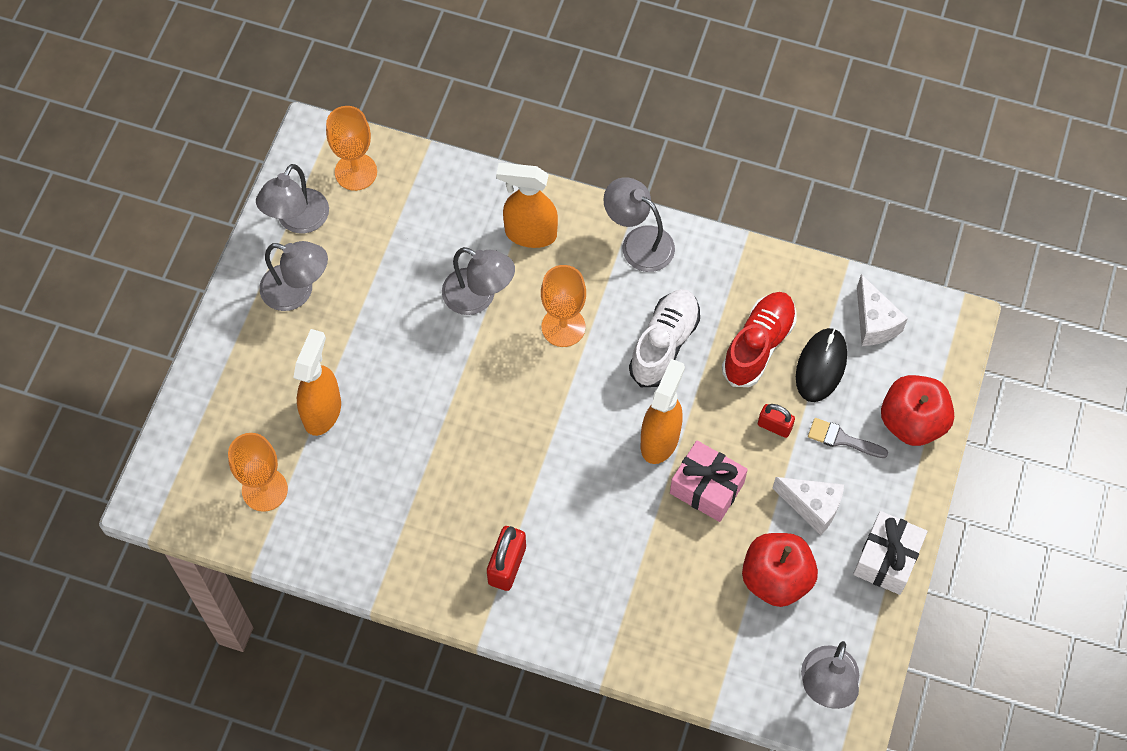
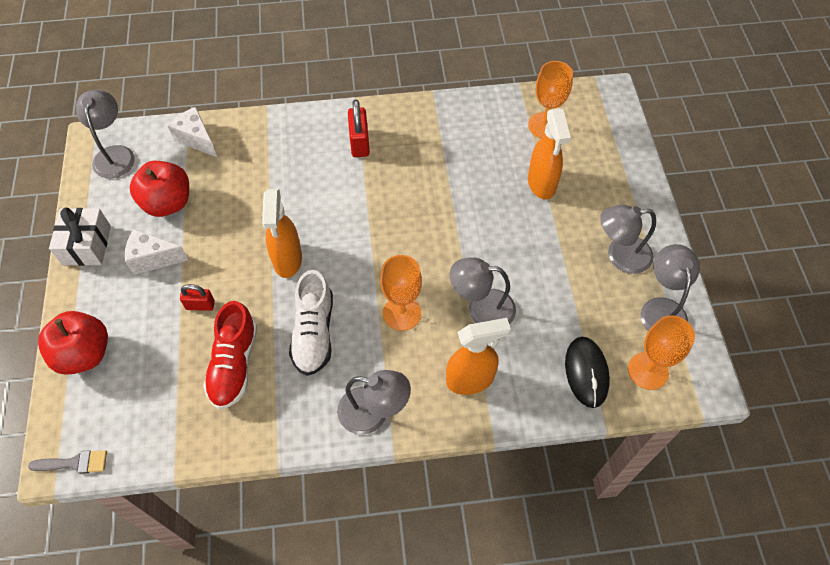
camera: 155 degrees right, 5 degrees down
pink gift [670,441,748,522] -> none
black mouse [796,328,847,402] -> black mouse moved to [565,337,610,408]
grey brush [808,418,888,458] -> grey brush moved to [28,450,107,474]
white cheese [857,274,908,346] -> white cheese moved to [168,107,217,157]

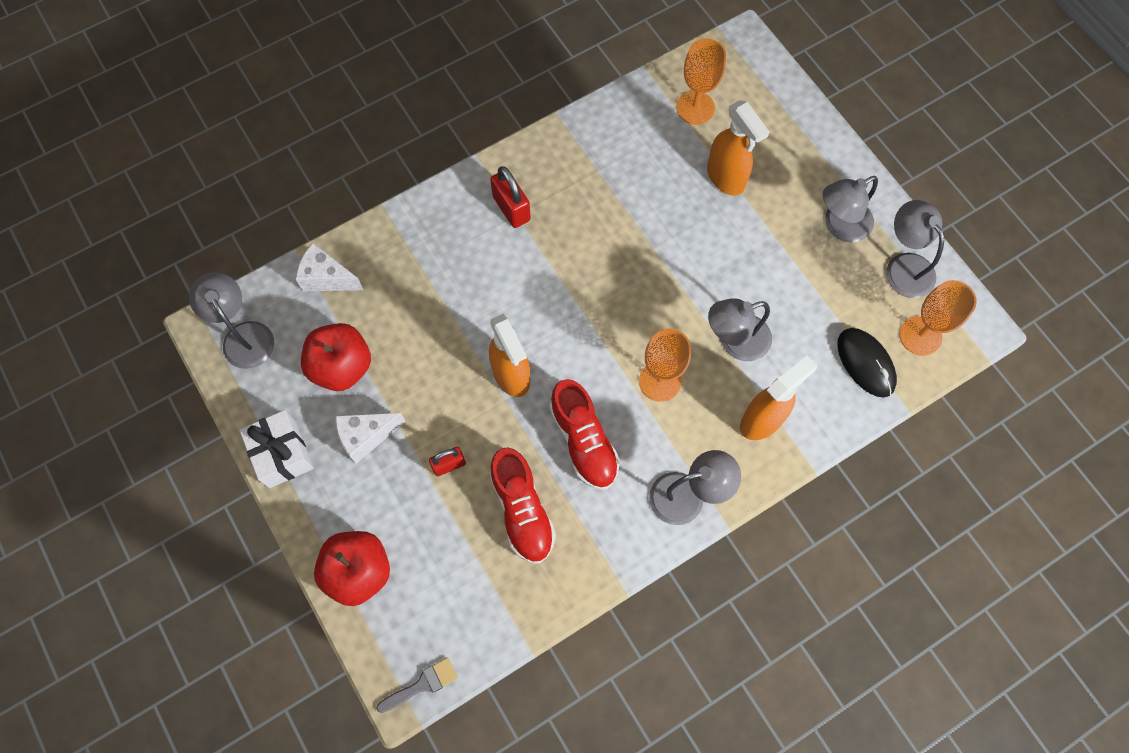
camera: 25 degrees left, 10 degrees up
white shoe [289,270,333,376] -> red shoe [549,379,620,490]

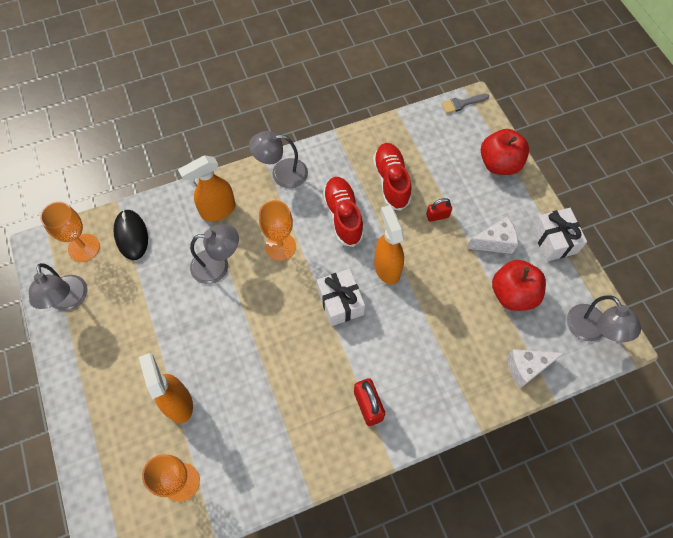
camera: 170 degrees left, 5 degrees down
white cheese [296,243,363,291] -> white cheese turned 135 degrees clockwise [507,349,564,388]
grey lamp [823,176,878,242] -> none
none -> white gift [317,269,365,326]

